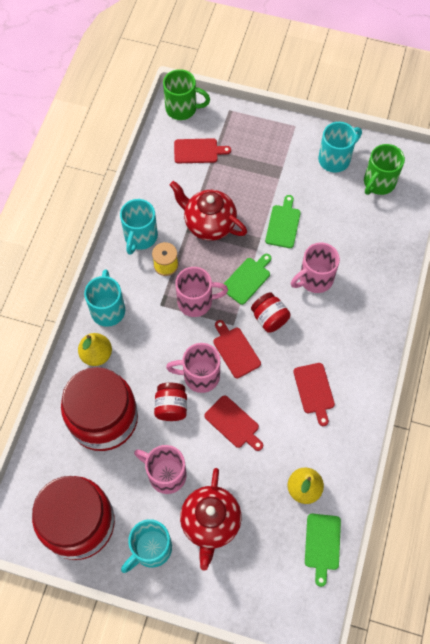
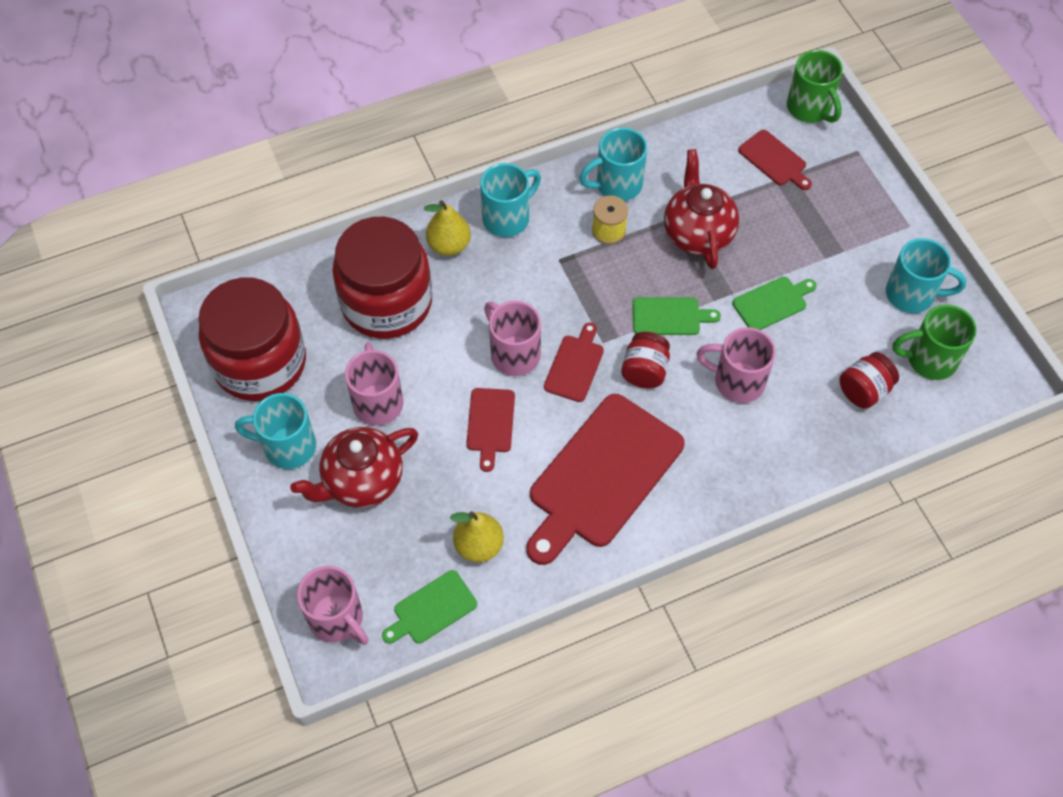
camera: 50 degrees right, 5 degrees down
red jar [154,383,187,421] -> red jar moved to [840,352,899,409]
pink mug [175,267,228,317] -> pink mug moved to [297,566,368,645]
red cutting board [293,363,335,426] -> red cutting board [526,394,684,565], size x2.12

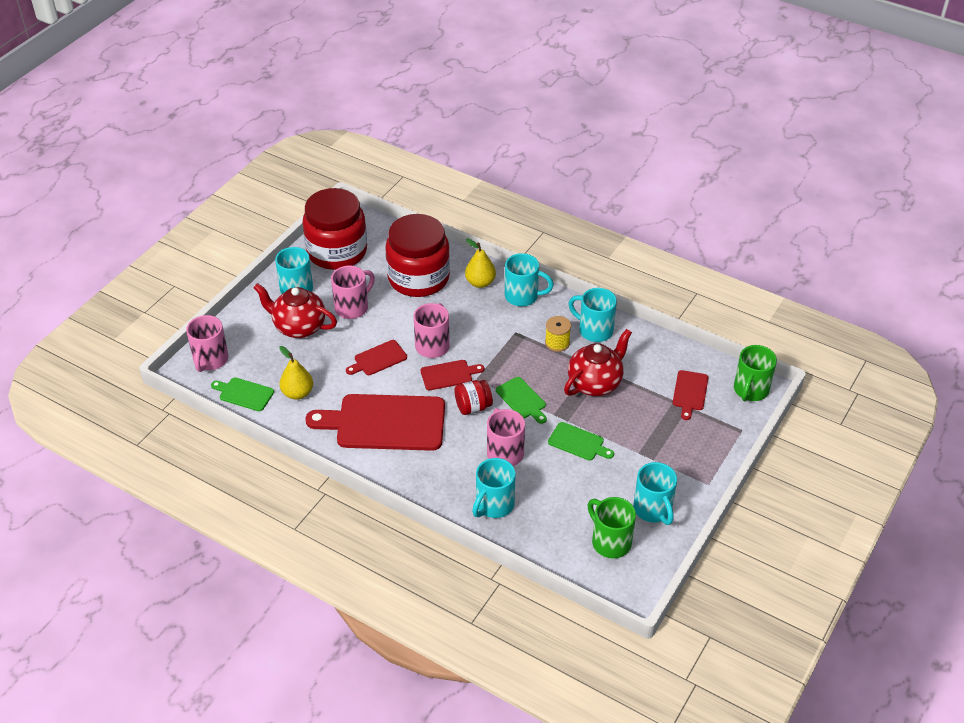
camera: 55 degrees right, 15 degrees down
red jar [840,352,899,409] -> none
none -> turquoise mug [472,458,516,518]

